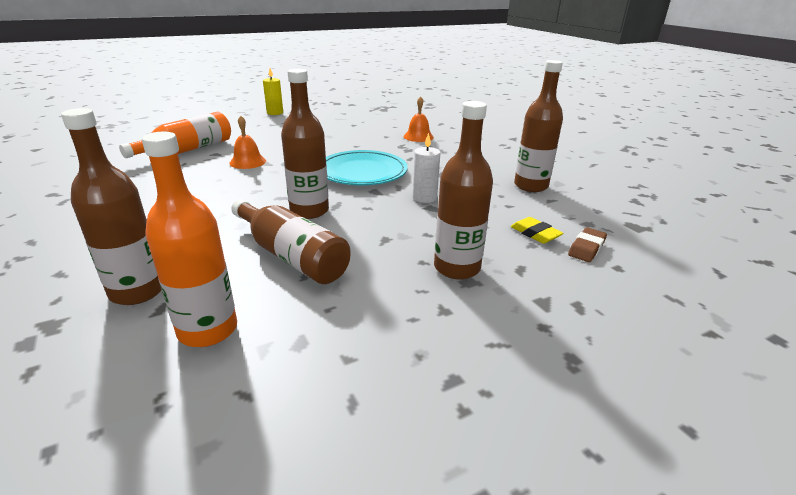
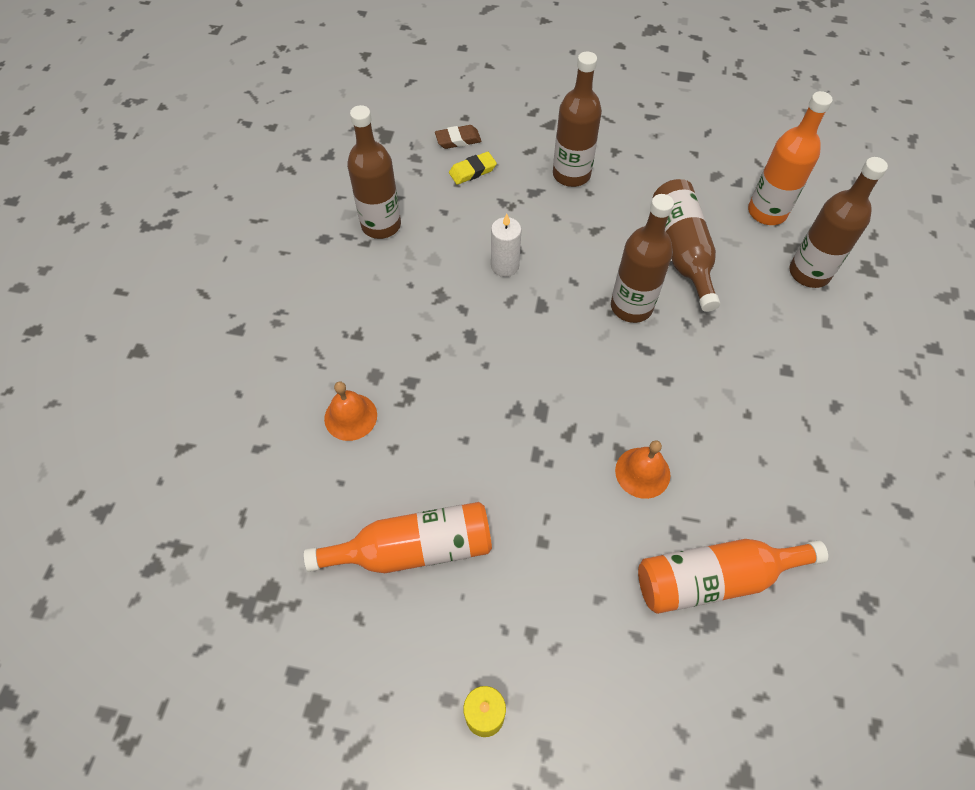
camera: 140 degrees left, 30 degrees up
turquoise plate [326,150,408,185] -> none
yellow eraser [511,217,563,244] -> yellow eraser turned 60 degrees clockwise [449,152,497,185]
none -> orange bottle [304,502,492,573]

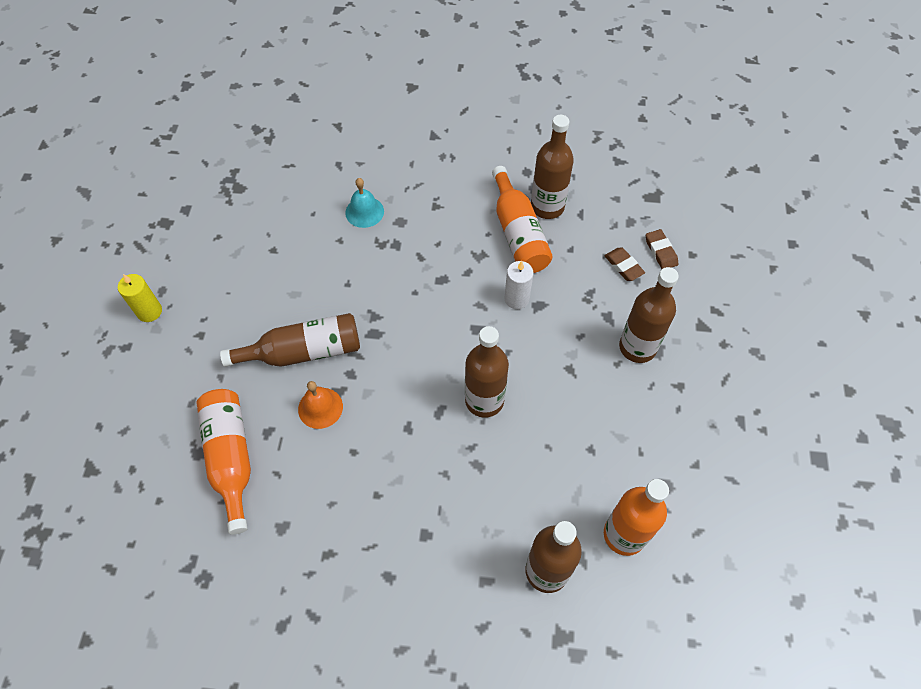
camera: 85 degrees right, 0 degrees up
orange bottle [304,502,492,573] -> orange bottle moved to [492,166,553,273]
orange bell [324,381,377,441] -> turquoise bell [345,178,384,228]
yellow eraser [449,152,497,185] -> brown eraser [604,248,645,281]
brown bottle [653,179,720,312] -> brown bottle moved to [220,313,360,367]

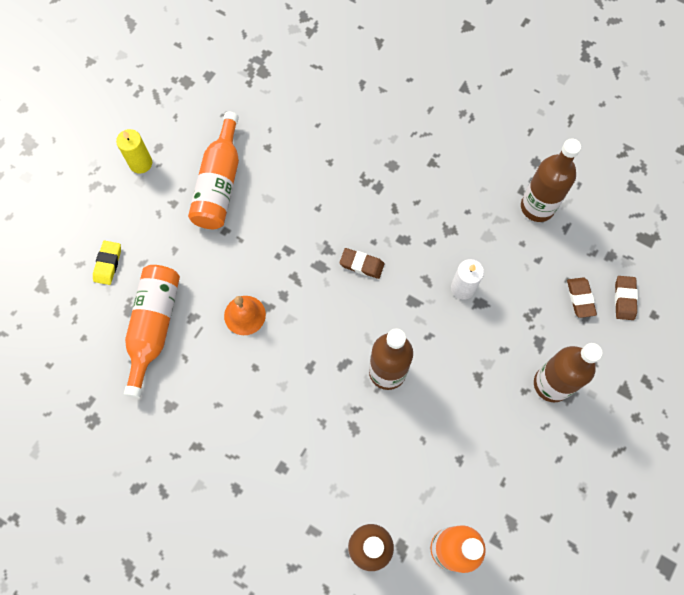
camera: 25 degrees right, 10 degrees up
brown bottle [220,313,360,367] -> none
turquoise bell [345,178,384,228] -> none
orange bottle [492,166,553,273] -> orange bottle moved to [188,112,239,229]
none -> yellow eraser [93,241,121,285]
none -> brown eraser [339,248,385,279]

